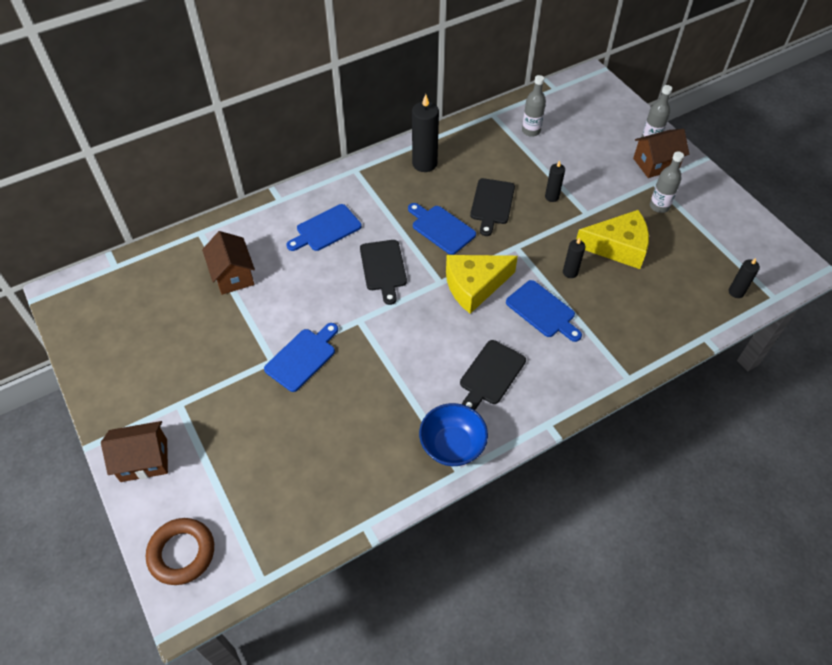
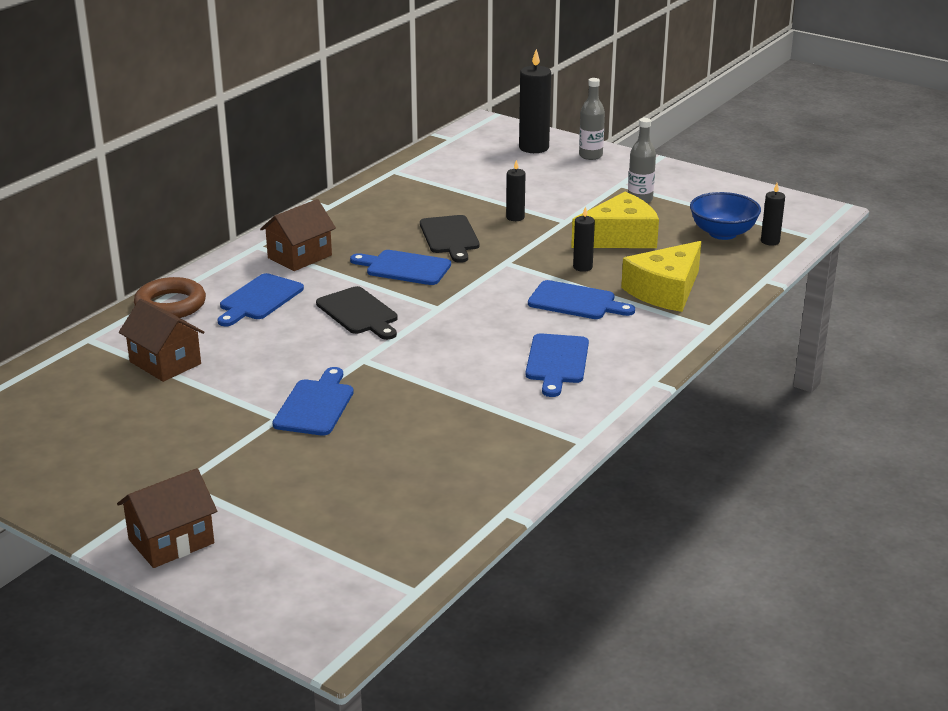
camera: 25 degrees left, 25 degrees down
brown ring [146,518,214,585] -> brown ring moved to [134,277,206,318]
black candle [412,94,439,172] -> black candle moved to [519,49,551,153]
blue bowl [419,403,488,466] -> blue bowl moved to [690,192,761,240]
yellow cheese [446,255,518,314] -> yellow cheese moved to [621,241,701,312]
black cutting board [460,340,526,410] -> blue cutting board [526,333,589,397]
grey bottle [522,75,546,137] -> none
brown house [633,129,689,178] -> brown house moved to [260,199,336,271]

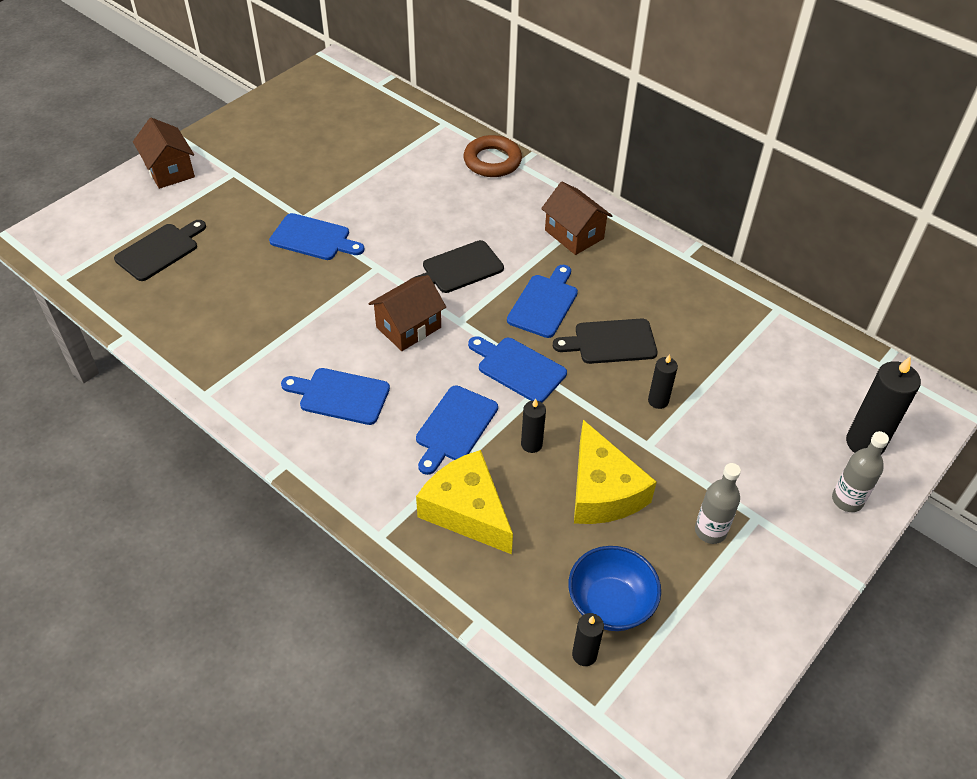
camera: 95 degrees right, 20 degrees up
brown house [119,299,205,382] -> brown house moved to [368,275,446,351]
blue cutting board [218,273,304,326] -> blue cutting board moved to [468,336,567,403]
none -> black cutting board [114,220,206,281]

